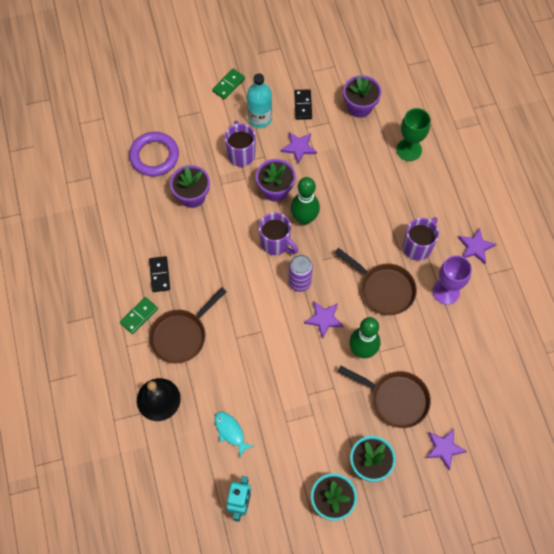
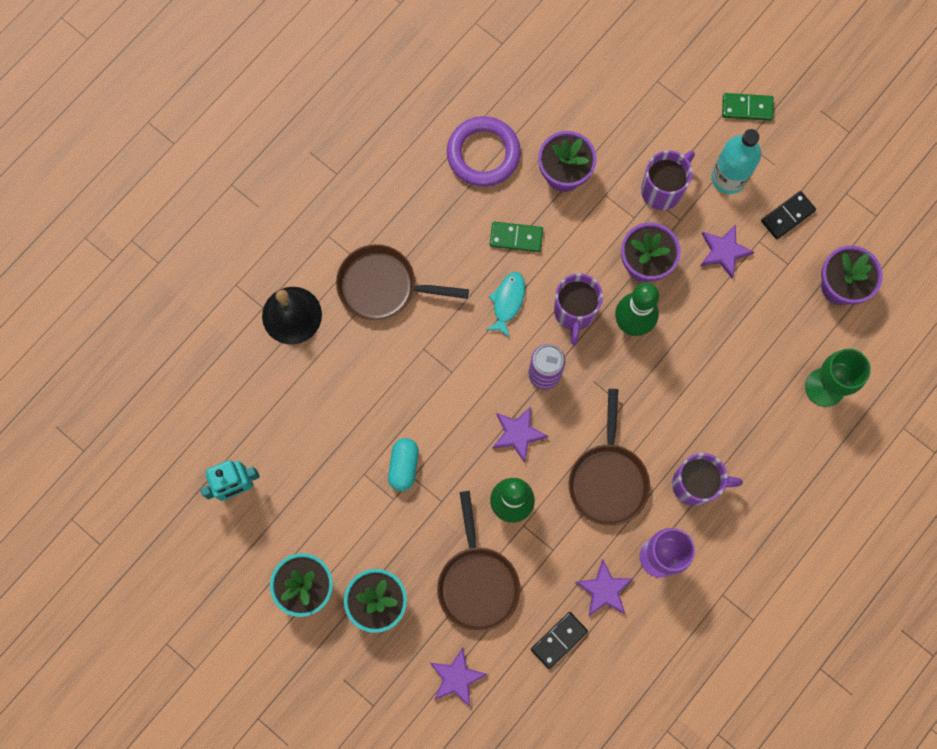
camera: 55 degrees right, 10 degrees up
green domino [120,297,158,334] -> green domino moved to [490,222,543,252]
purple ring [129,132,179,176] -> purple ring moved to [447,116,521,187]
black domino [149,256,170,292] -> black domino moved to [531,612,588,669]
turquoise fish [214,411,254,458] -> turquoise fish moved to [486,272,525,338]
purple star [458,228,496,264] -> purple star moved to [575,559,634,616]
none -> turquoise capsule [388,438,419,491]

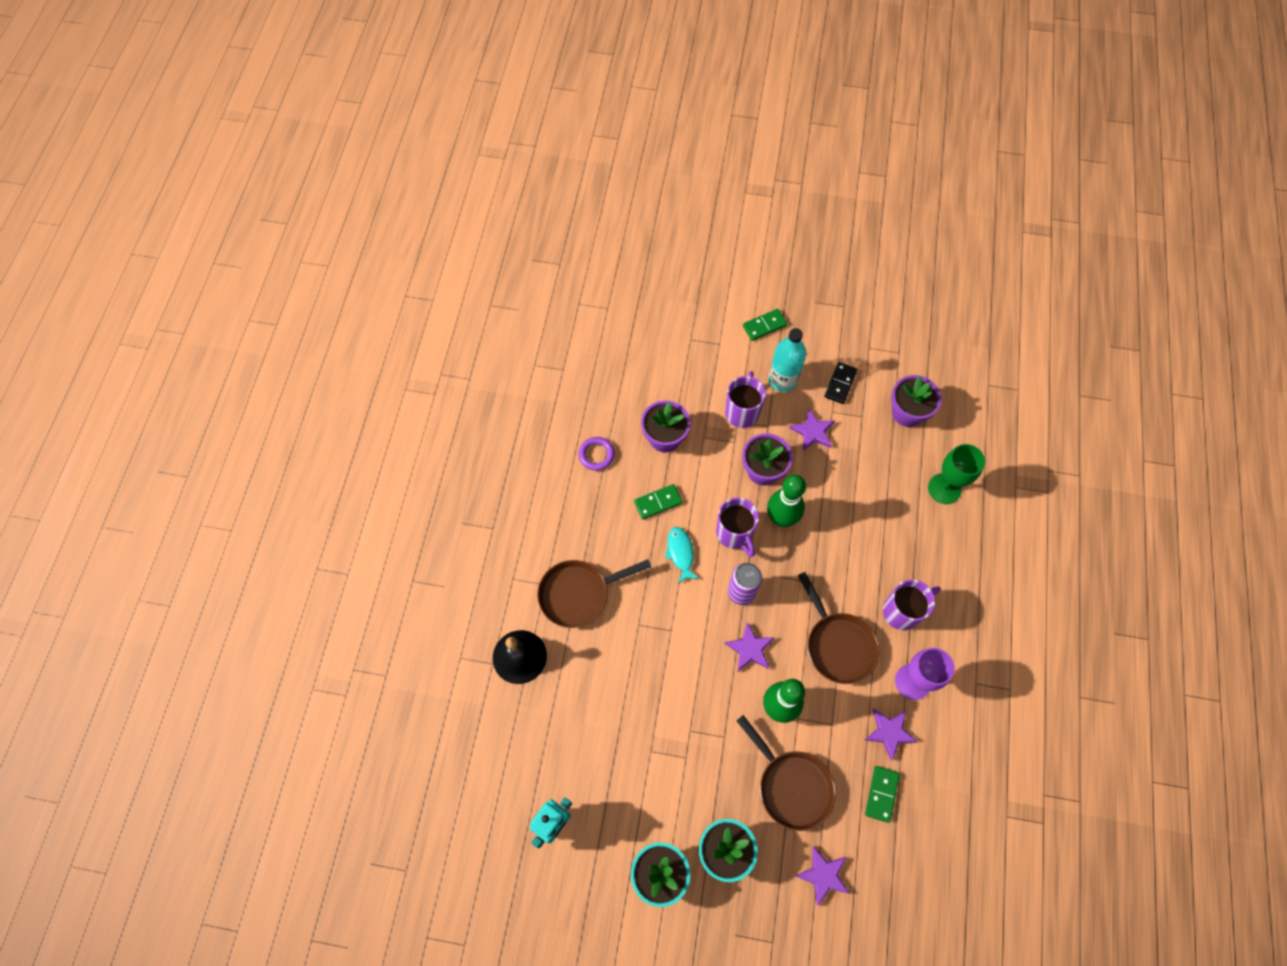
camera: 30 degrees left, 10 degrees down
turquoise capsule [388,438,419,491] -> none
purple ring [447,116,521,187] -> purple ring [578,437,615,471], size x0.58
black domino [531,612,588,669] -> green domino [865,766,900,823]

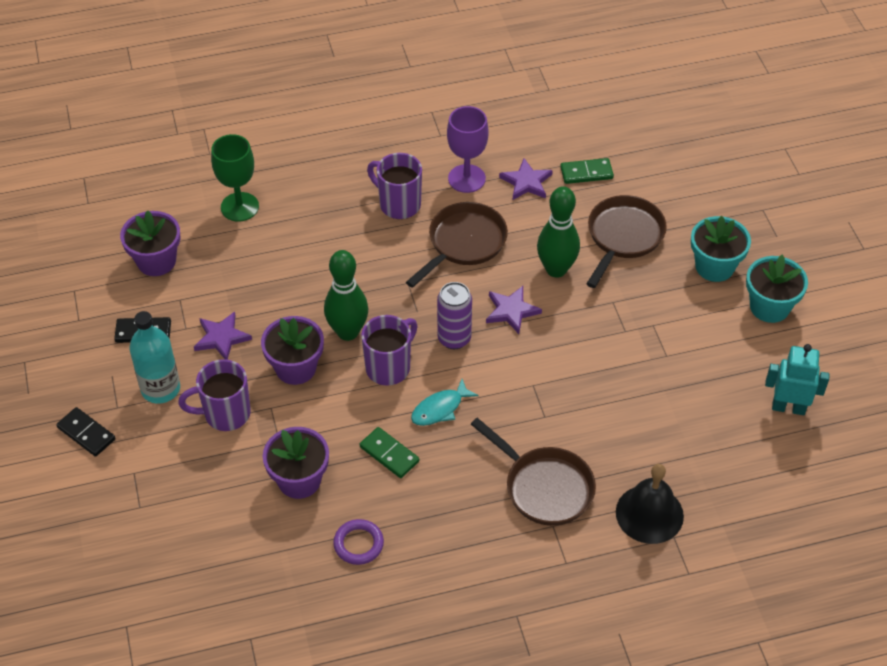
camera: 115 degrees left, 15 degrees down
green domino [743,309,787,341] -> black domino [56,407,115,457]
purple star [796,846,850,906] -> none

